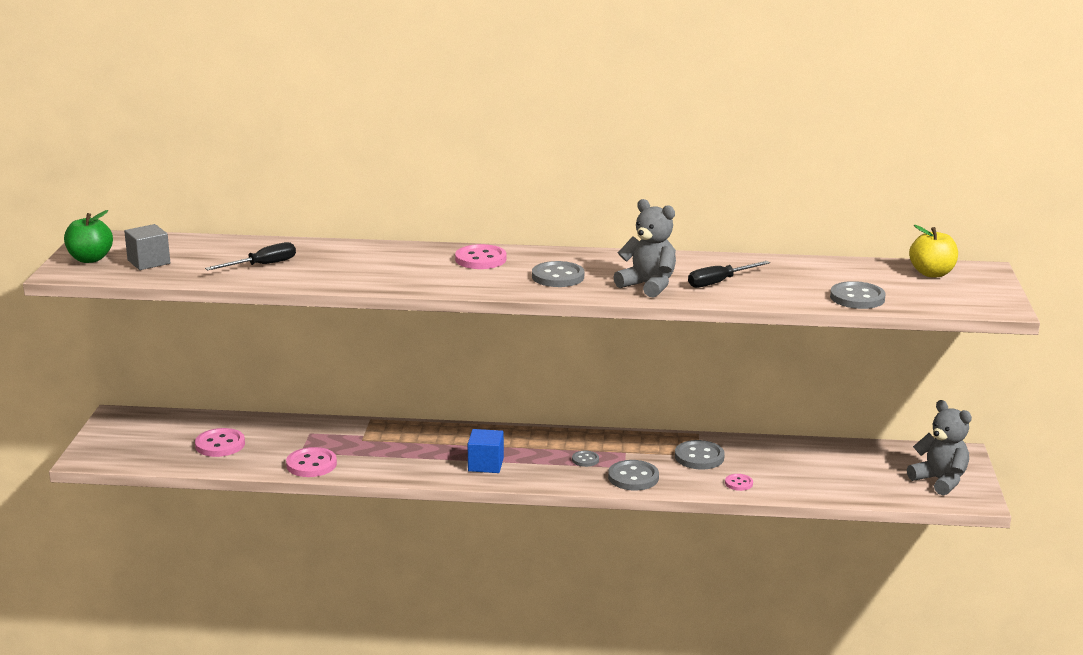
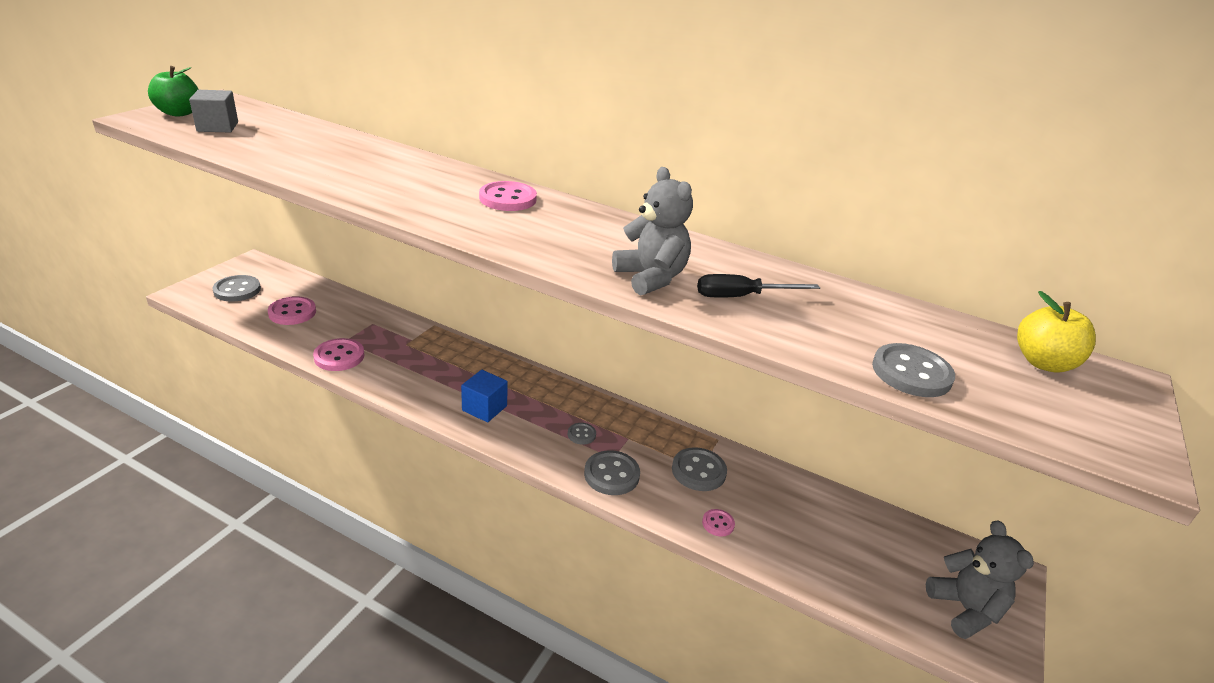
camera: 20 degrees right, 10 degrees up
black screwdriver [205,242,296,270] -> none
grey button [532,261,584,287] -> grey button moved to [213,275,261,302]

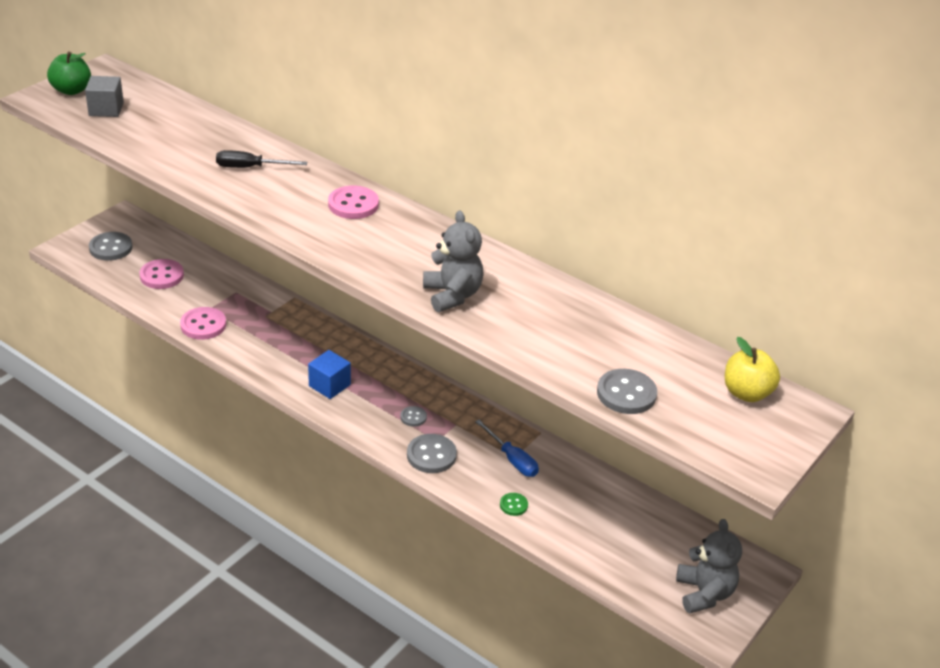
camera: 10 degrees right, 5 degrees up
grey button [672,447,727,491] -> blue screwdriver [475,420,539,477]
black screwdriver [697,274,820,298] -> black screwdriver moved to [216,150,307,168]
pink button [702,509,735,537] -> green button [500,493,528,516]

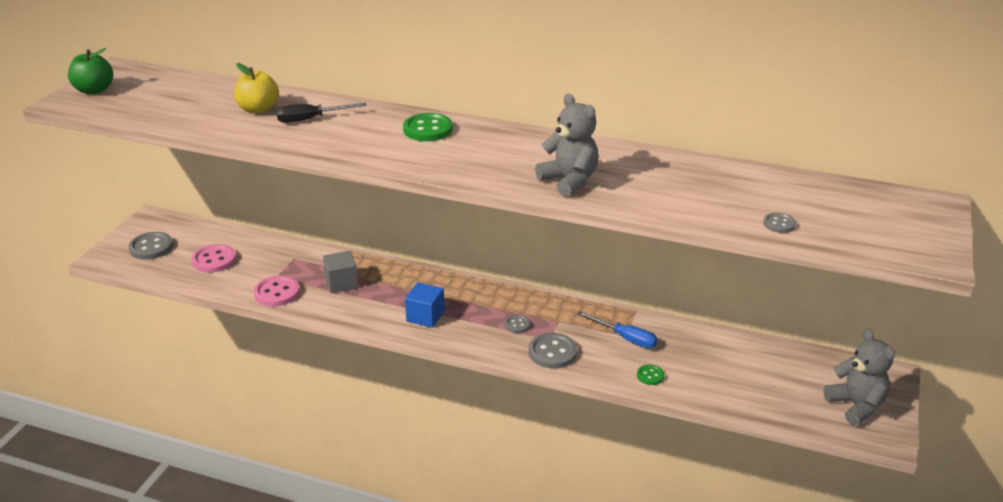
camera: 15 degrees left, 5 degrees down
grey cube [85,76,124,117] -> grey cube moved to [323,251,358,293]
pink button [328,186,379,219] -> green button [403,113,453,141]
grey button [597,369,657,414] -> grey button [763,213,796,233], size x0.55
yellow apple [725,337,780,402] -> yellow apple moved to [234,63,279,114]

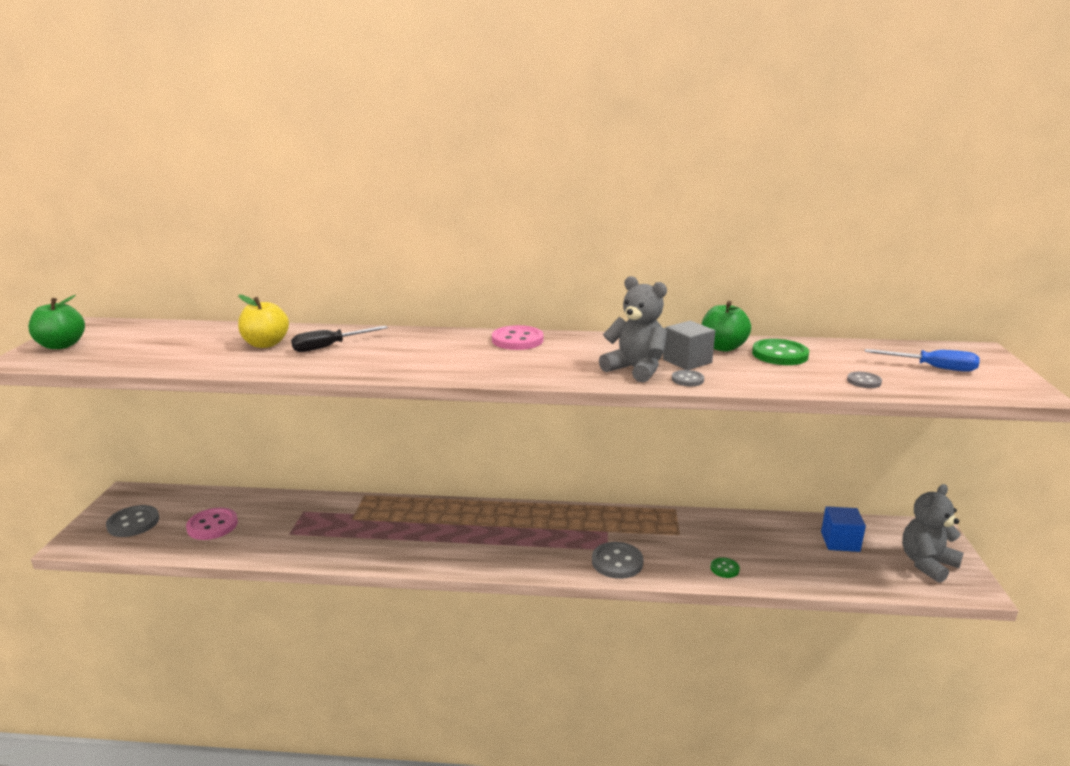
camera: 15 degrees left, 10 degrees down
pink button [254,275,300,307] -> pink button moved to [492,325,544,350]
grey cube [323,251,358,293] -> grey cube moved to [663,321,715,370]
green button [403,113,453,141] -> green button moved to [752,339,809,365]
blue cube [405,282,445,328] -> blue cube moved to [821,506,866,552]
grey button [505,315,530,333] -> grey button moved to [672,370,704,386]
blue screwdriver [577,311,657,348] -> blue screwdriver moved to [865,349,980,372]
grey teddy bear [824,329,895,425] -> grey teddy bear turned 90 degrees counterclockwise [902,484,964,583]
none -> green apple [702,301,751,352]

